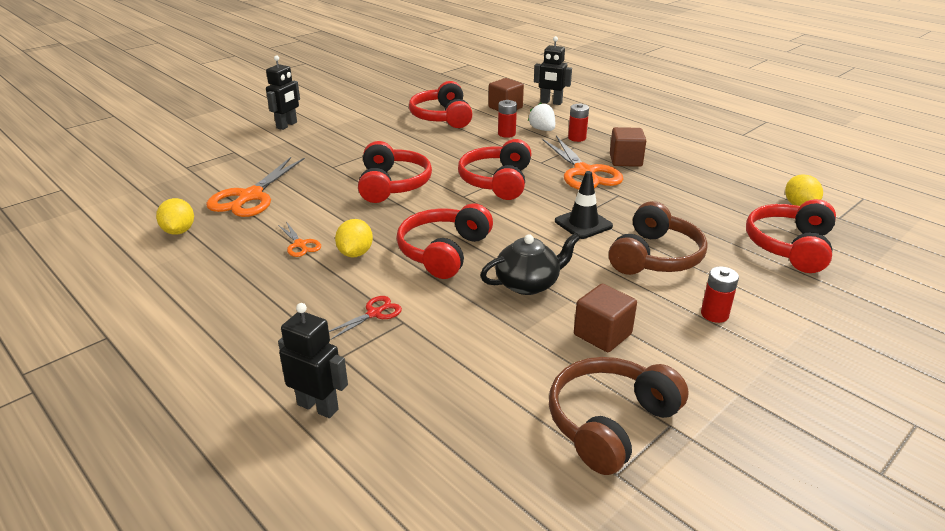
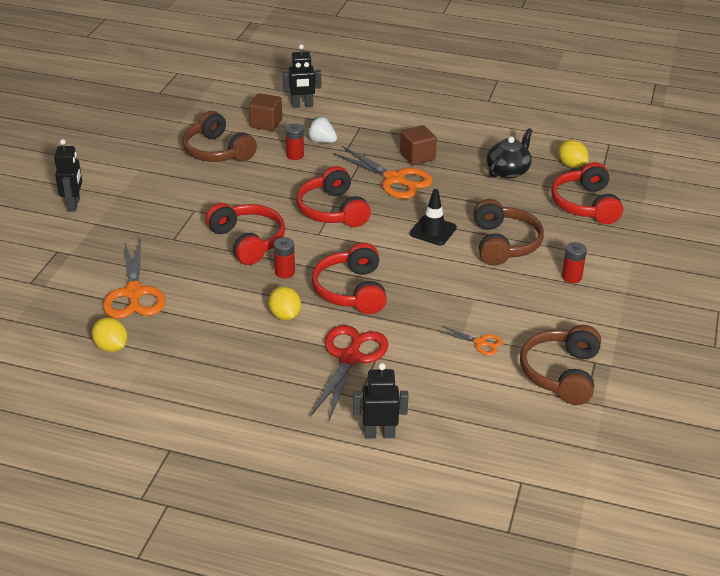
camera: 30 degrees left, 5 degrees up
orange scissors [278,222,321,257] -> orange scissors moved to [438,326,503,355]
red scissors [329,296,402,340] -> red scissors [310,325,388,423], size x2.07
red headphones [409,81,473,128] -> brown headphones [182,111,257,162]
black teapot [480,233,580,295] -> black teapot moved to [487,128,533,179]
red battery [568,103,589,142] -> red battery moved to [274,237,295,278]
brown cube [574,284,637,352] -> none

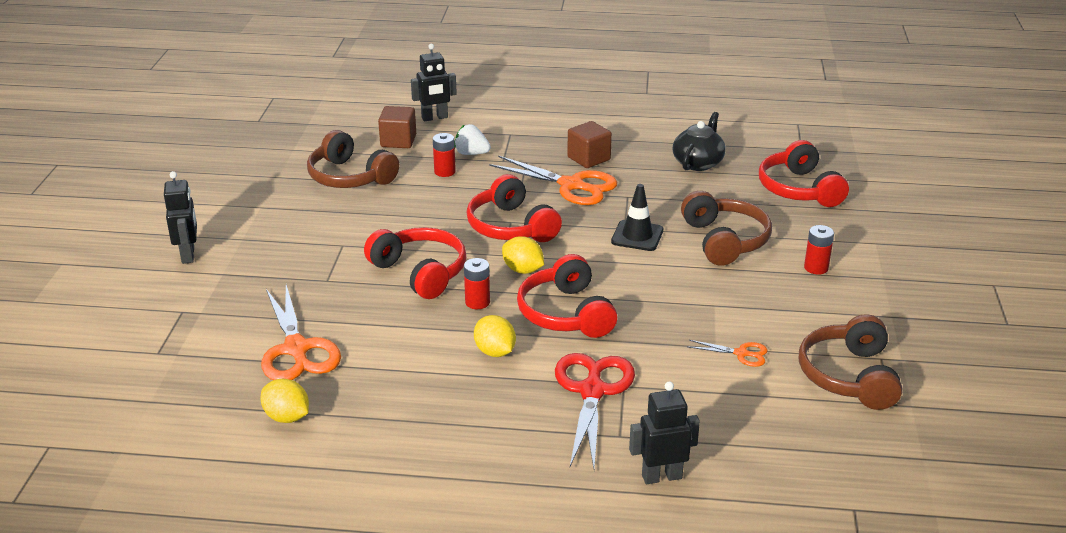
camera: 10 degrees left, 5 degrees down
yellow lemon [558,140,589,168] -> yellow lemon moved to [502,236,544,274]

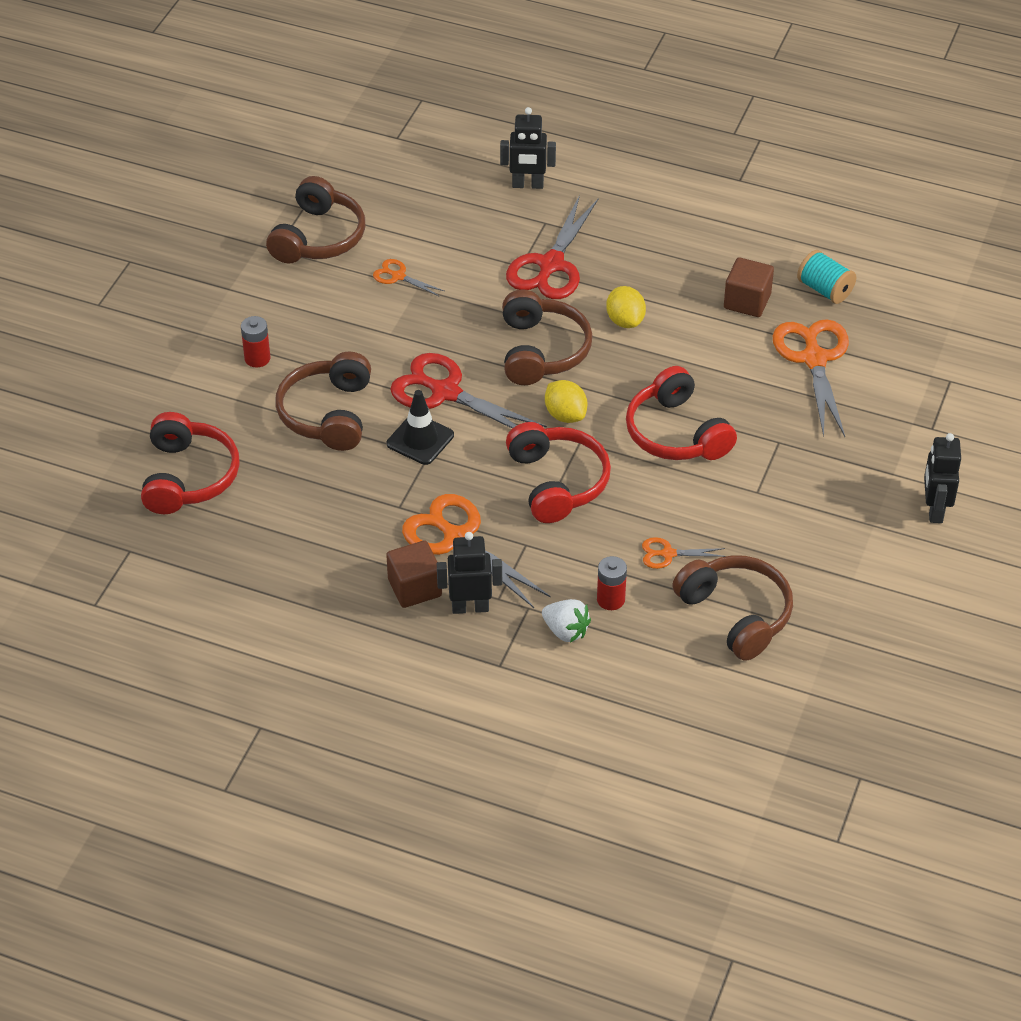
camera: 165 degrees left, 15 degrees up
yellow lemon [261,379,309,423] -> turquoise spool [797,250,857,304]
brown cube [378,106,416,148] -> brown cube moved to [724,257,774,317]
black robot [411,44,457,121] -> black robot moved to [437,532,502,614]
red battery [464,258,490,309] -> none
red headphones [517,254,617,338] -> brown headphones [502,289,593,385]
black teapot [673,112,725,171] -> none
none -> red scissors [390,353,547,429]
none -> orange scissors [642,537,726,569]

